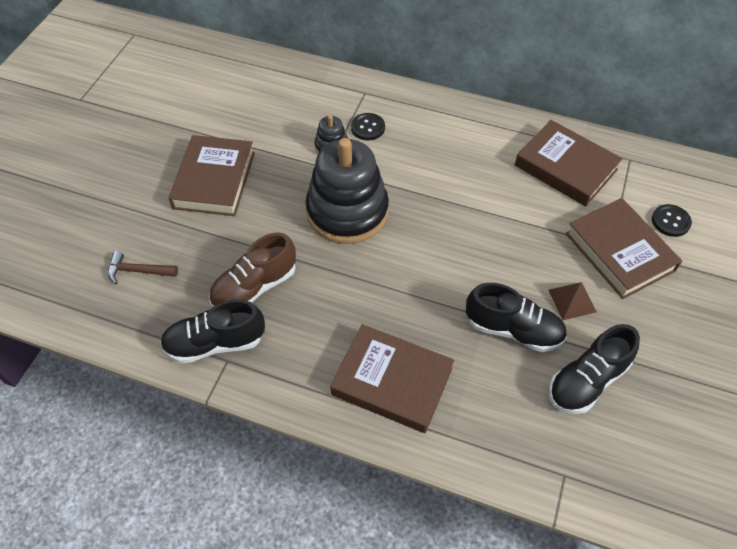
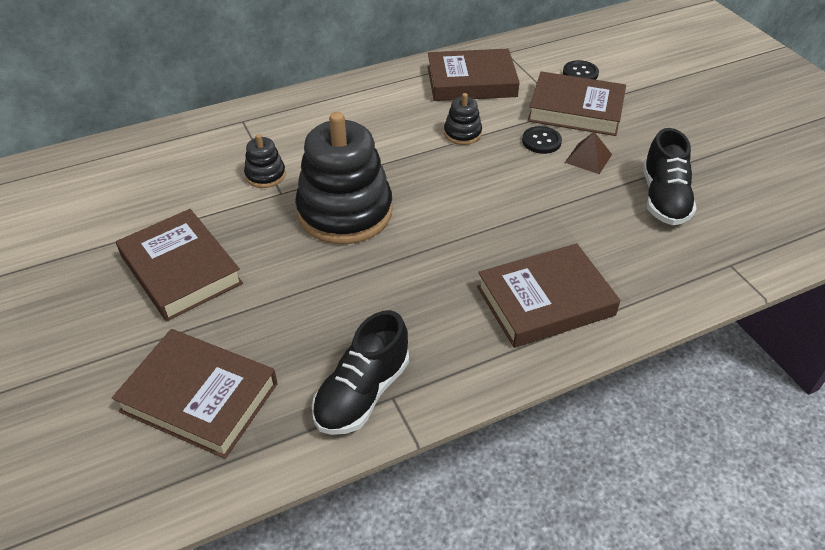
camera: 45 degrees left, 10 degrees down
brown hammer [108,251,178,284] -> brown book [112,329,278,459]
brown shoe [209,232,296,307] -> none
black button [351,113,385,140] -> black button moved to [522,126,562,154]
black shoe [466,283,567,352] -> none
none -> black stacking toy [444,93,482,145]

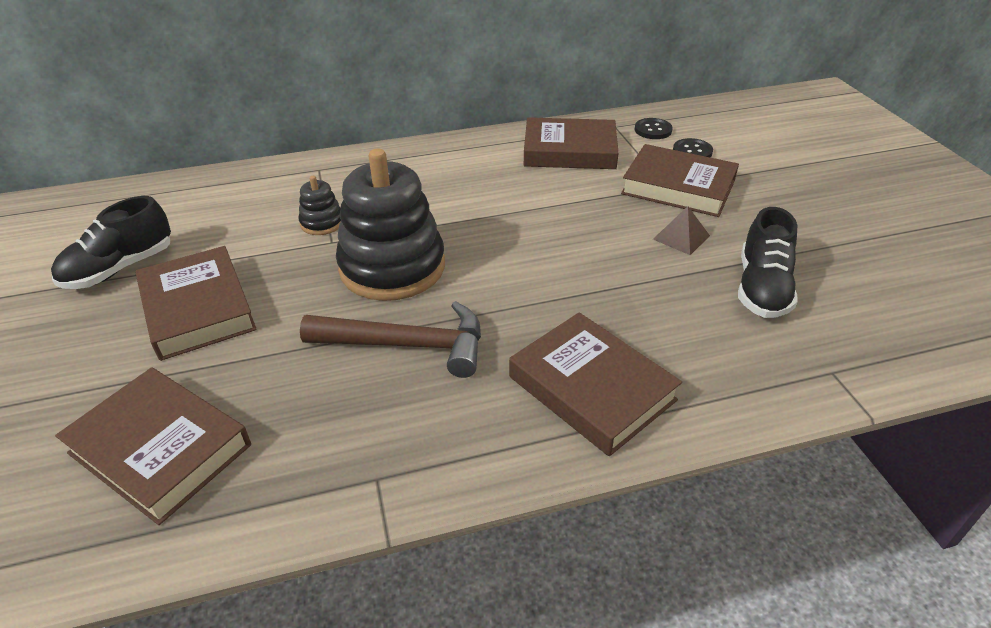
camera: 10 degrees right, 5 degrees down
black shoe [312,310,409,435] -> black shoe moved to [51,196,171,289]
black stacking toy [444,93,482,145] -> none
brown book [477,243,621,348] -> brown book turned 60 degrees clockwise [509,312,682,456]
black button [522,126,562,154] -> black button moved to [635,118,673,139]
none -> brown hammer [300,301,481,378]

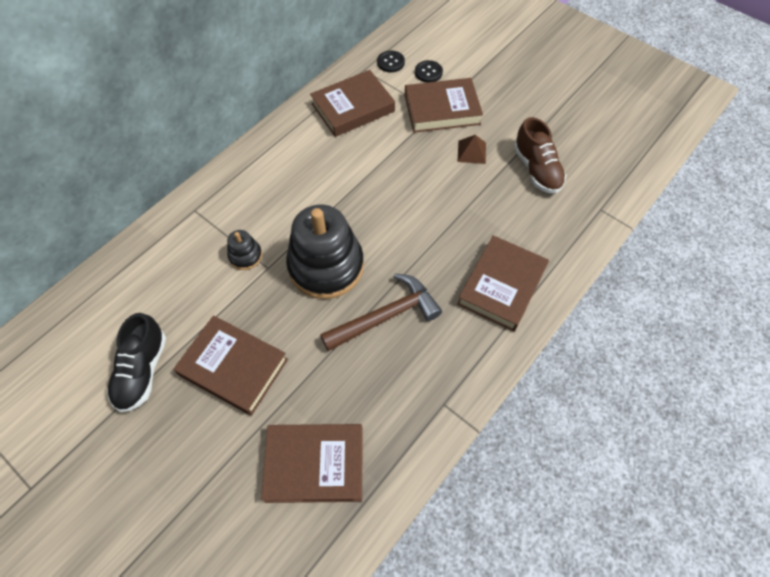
camera: 35 degrees left, 20 degrees up
brown book [509,312,682,456] -> brown book turned 75 degrees counterclockwise [457,235,549,332]
black shoe [738,207,797,318] -> brown shoe [514,117,566,193]

